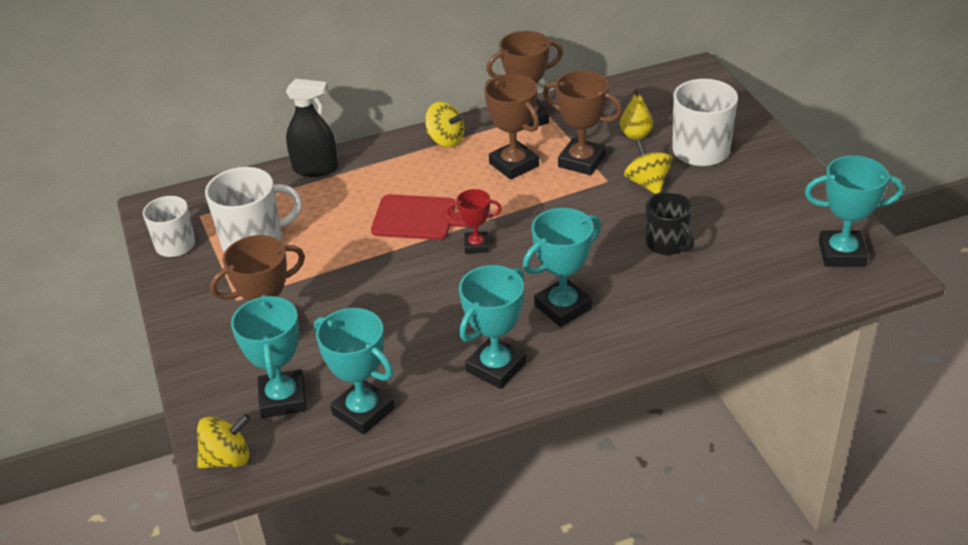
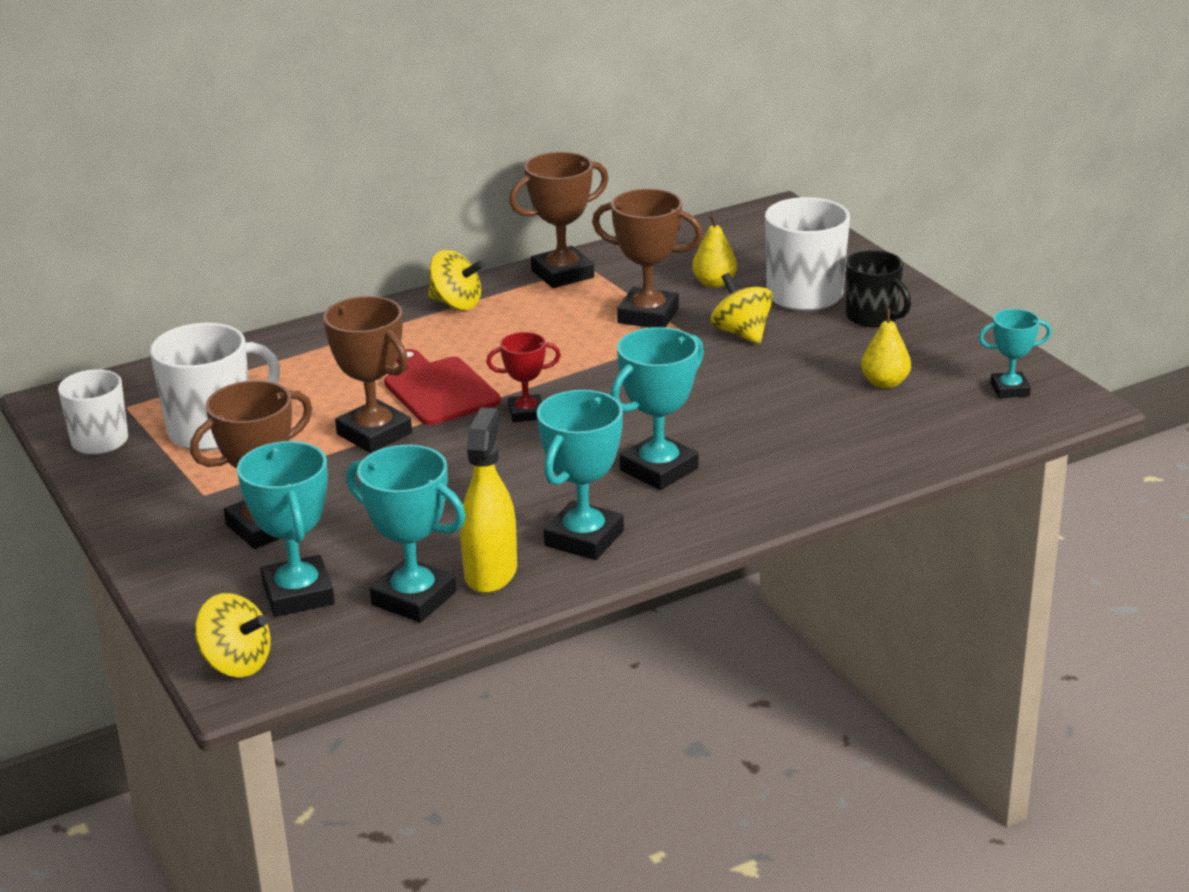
camera: 10 degrees left, 10 degrees down
yellow spinning top [197,414,250,469] -> yellow spinning top turned 60 degrees clockwise [195,593,271,677]
black spray bottle [286,79,338,177] -> none
red cutting board [371,194,471,240] -> red cutting board turned 120 degrees counterclockwise [384,349,501,425]
brown trophy [484,74,539,180] -> brown trophy moved to [323,296,412,453]
black mug [646,192,694,255] -> black mug moved to [846,250,911,328]
turquoise trophy [805,155,904,267] -> turquoise trophy [978,309,1052,398], size x0.60
none -> yellow spray bottle [460,408,517,593]
none -> yellow pear [861,308,911,389]

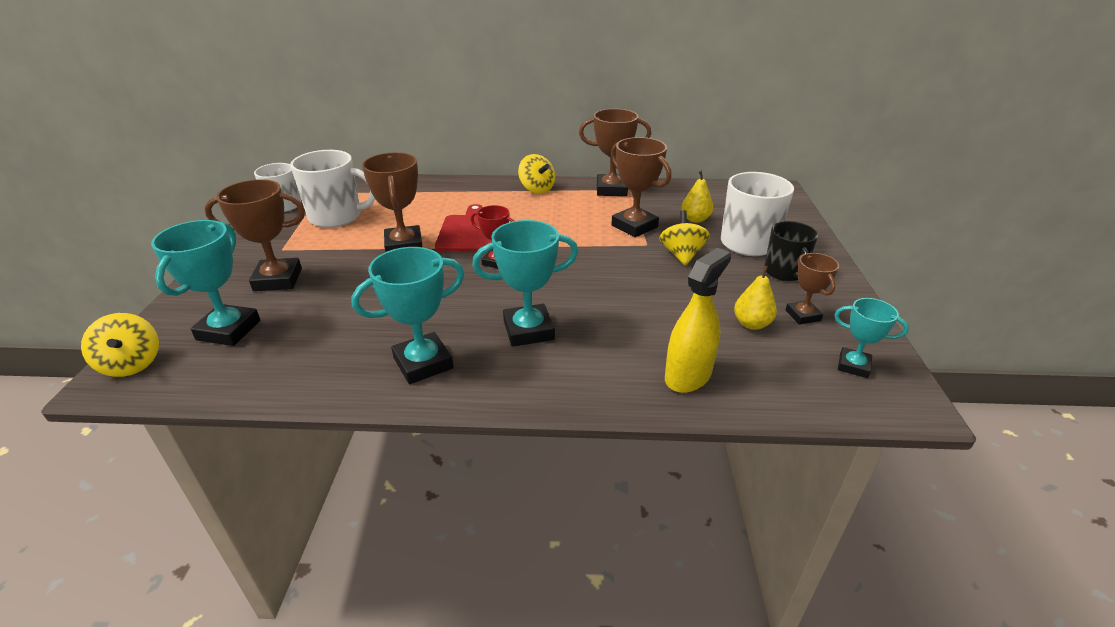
camera: 30 degrees right, 5 degrees up
turquoise trophy [346,445,466,623] -> none
yellow spray bottle [460,408,517,593] -> yellow spray bottle moved to [665,248,731,393]
none -> brown trophy [786,253,839,325]

